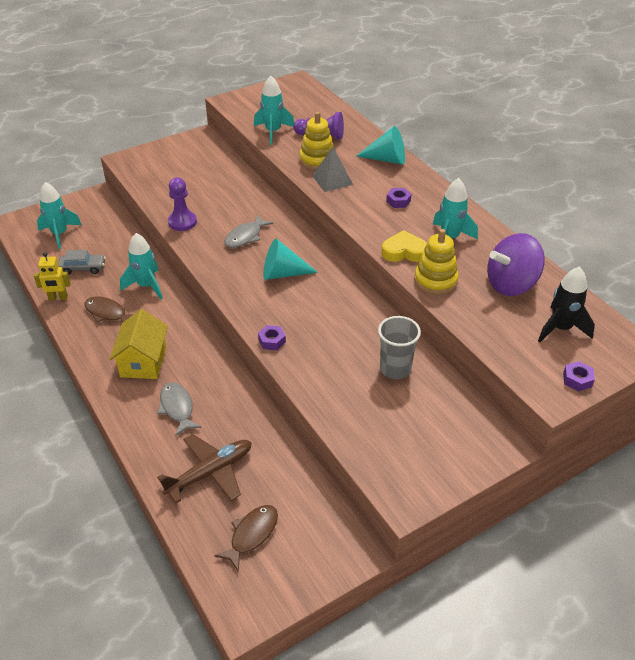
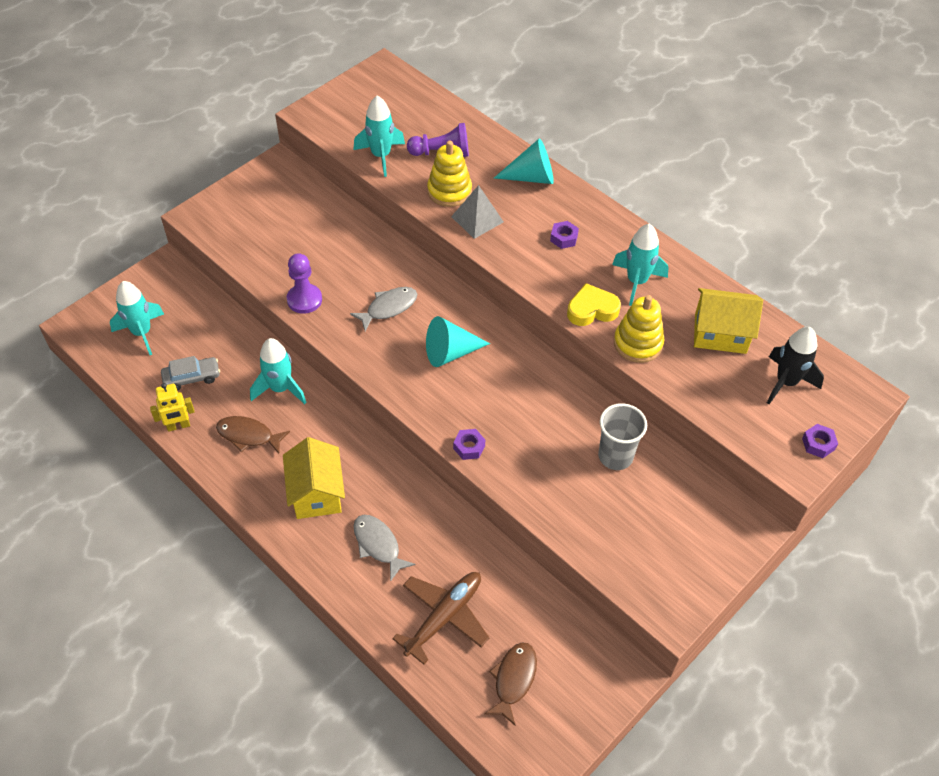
camera: 15 degrees left, 10 degrees up
grey fish [224,215,274,248] -> grey fish turned 150 degrees counterclockwise [350,287,417,331]
purple spinning top [487,233,545,296] -> yellow house [694,288,763,354]

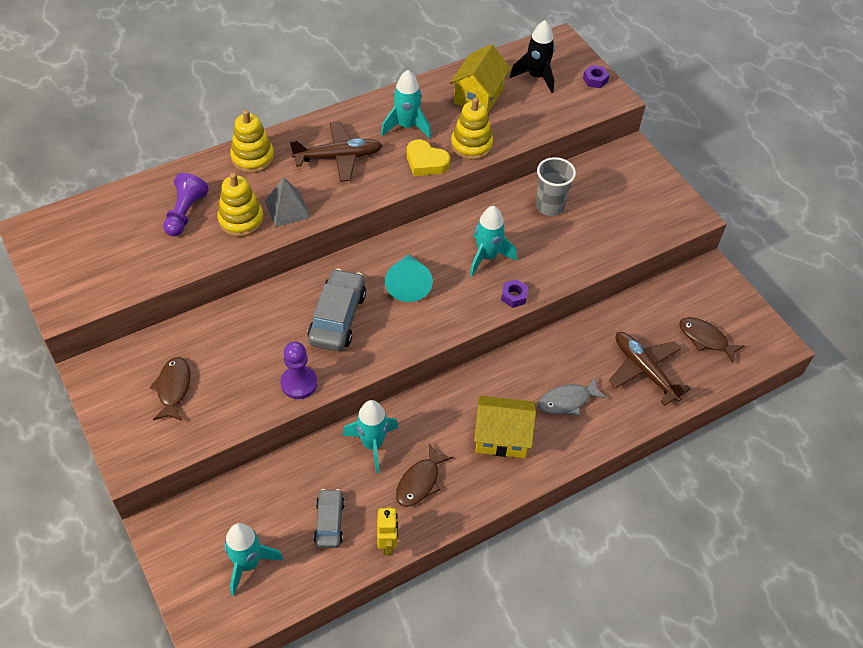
camera: 75 degrees left, 0 degrees up
grey fish [350,287,417,331] -> grey car [307,269,366,351]
turquoise rocket [353,96,405,177] -> turquoise rocket moved to [470,206,517,276]
turquoise cone [494,138,554,184] -> yellow stacking toy [230,110,274,173]
purple nut [550,221,579,249] -> brown plane [290,122,383,182]
yellow heart [567,283,621,326] -> yellow heart turned 60 degrees counterclockwise [407,140,450,176]
none -> brown fish [149,357,191,421]

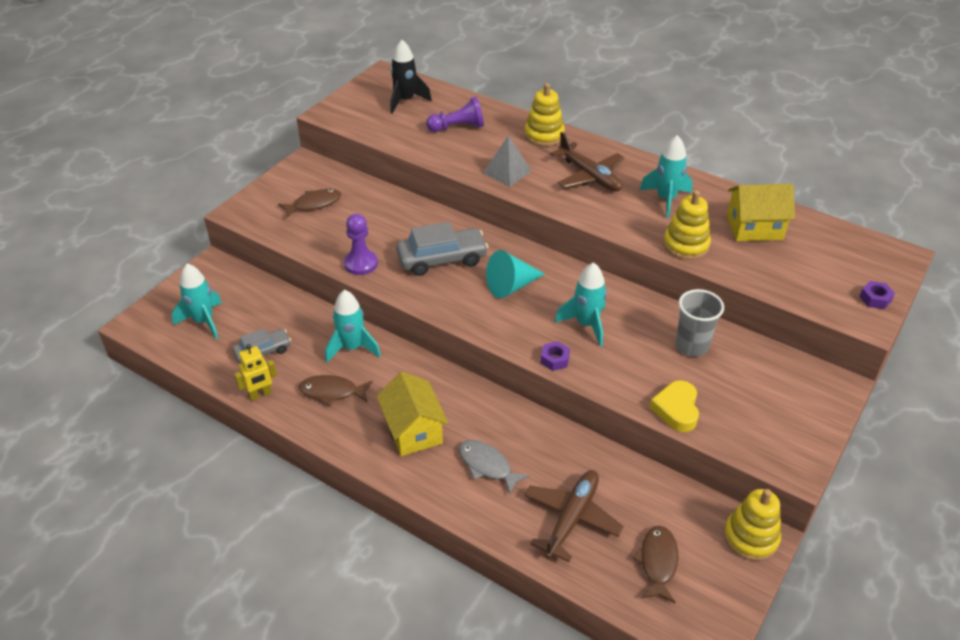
camera: 65 degrees right, 10 degrees down
yellow stacking toy [217,173,264,237] -> yellow stacking toy moved to [724,489,781,561]
yellow heart [407,140,450,176] -> yellow heart moved to [650,380,699,432]
black rocket [510,20,555,93] -> black rocket moved to [390,40,432,114]

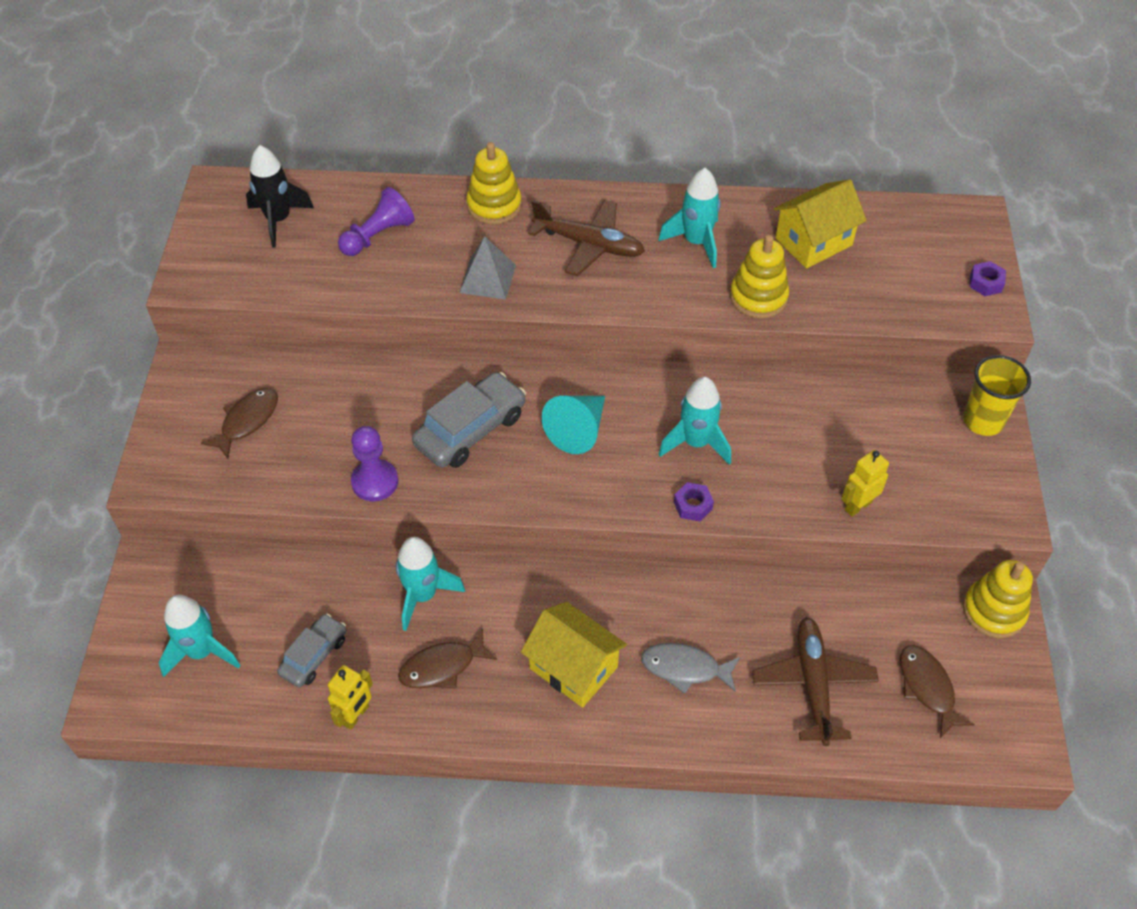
camera: 30 degrees left, 10 degrees up
yellow heart [650,380,699,432] -> yellow robot [841,450,889,517]
grey cup [675,289,724,357] -> none
none -> yellow cup [963,355,1031,436]

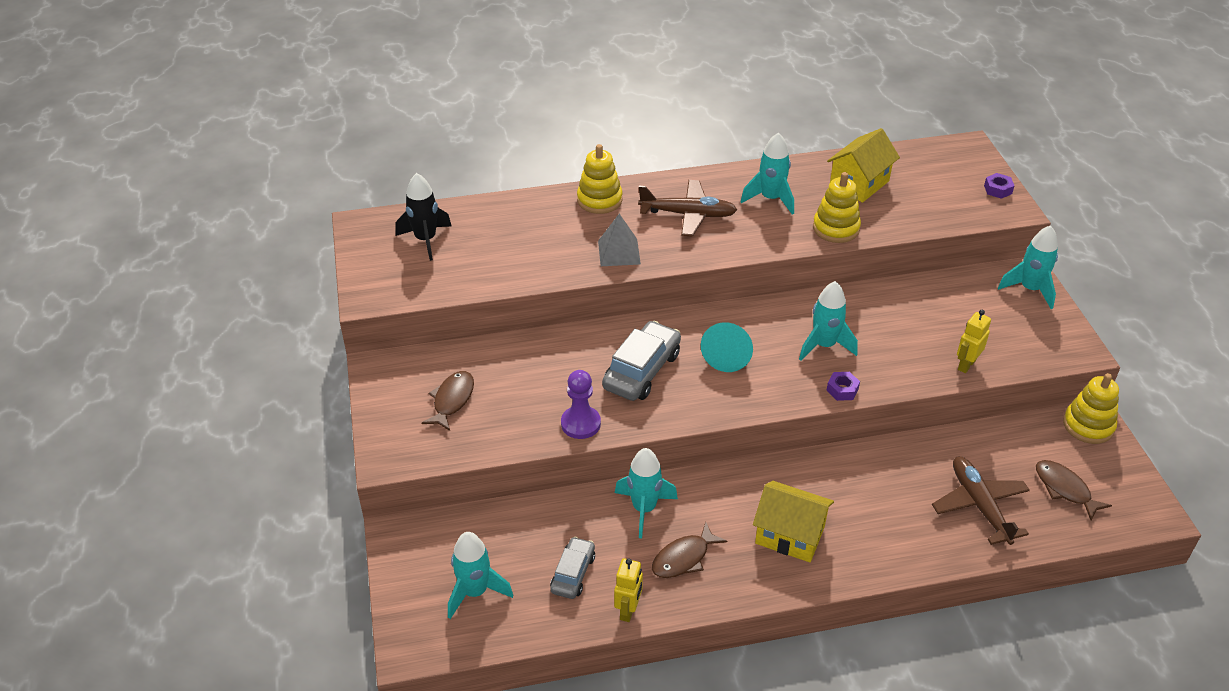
camera: 15 degrees left, 10 degrees down
purple pawn [338,187,415,256] -> none
grey fish [641,643,740,694] -> none
yellow cup [963,355,1031,436] -> turquoise rocket [998,225,1058,309]

